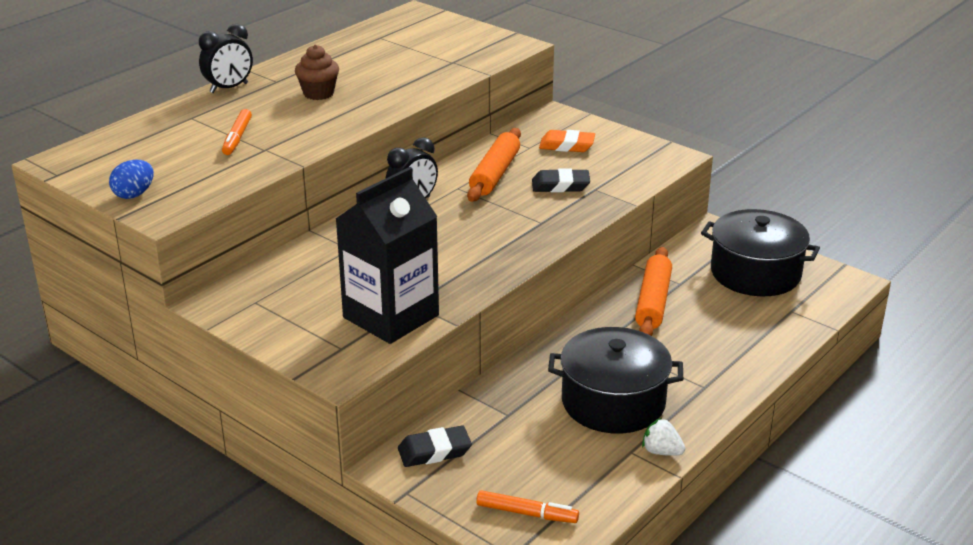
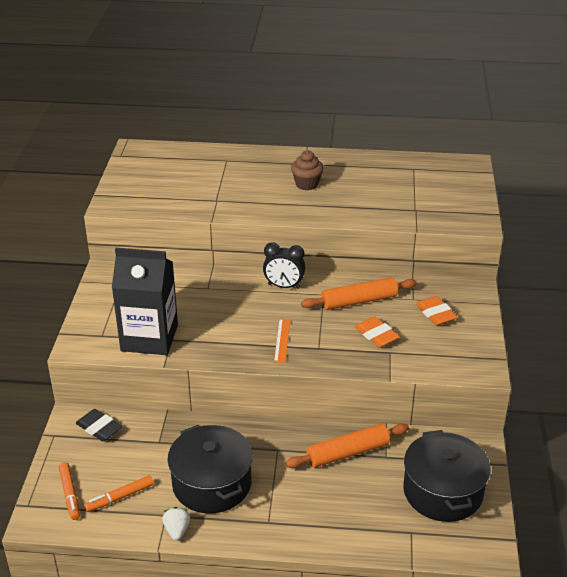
camera: 55 degrees right, 5 degrees up
blue egg [109,159,154,199] -> none
black clock [199,24,253,93] -> none
orange marker [222,109,252,155] -> orange marker moved to [84,475,154,512]
black eraser [532,168,590,192] -> orange eraser [355,316,400,347]
none -> orange ruler [274,319,290,363]

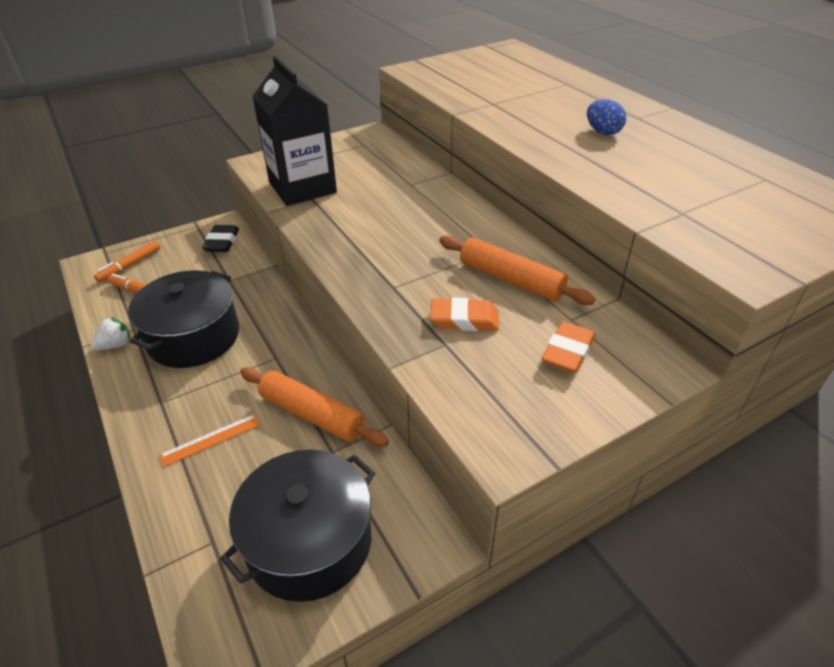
camera: 55 degrees right, 5 degrees up
black clock [263,242,306,289] -> none
orange ruler [274,319,290,363] -> orange ruler moved to [159,414,261,467]
brown cupcake [291,150,324,190] -> blue egg [587,99,626,135]
orange eraser [355,316,400,347] -> orange eraser turned 75 degrees clockwise [430,297,499,331]

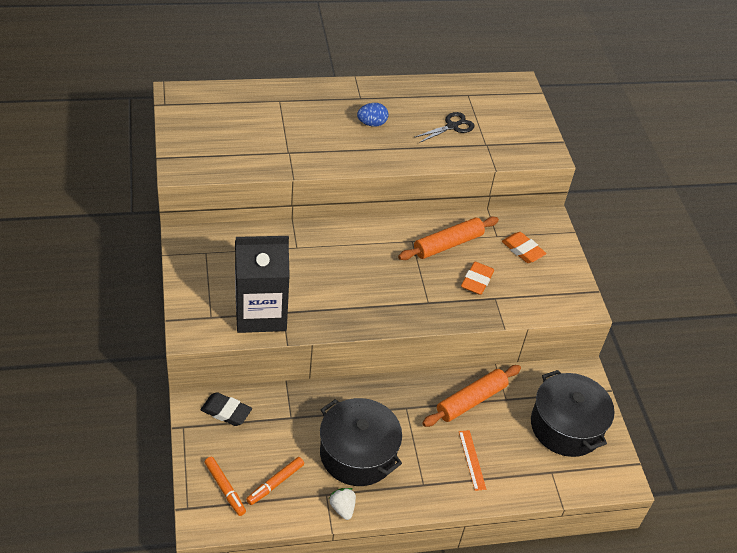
camera: 75 degrees left, 5 degrees up
none -> black scissors [415,112,475,143]

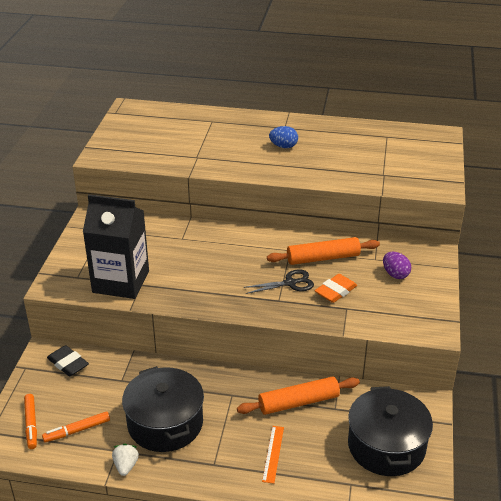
camera: 25 degrees right, 10 degrees down
black scissors [415,112,475,143] -> black scissors moved to [243,269,314,294]
orange eraser [502,232,547,263] -> purple egg [383,252,411,279]

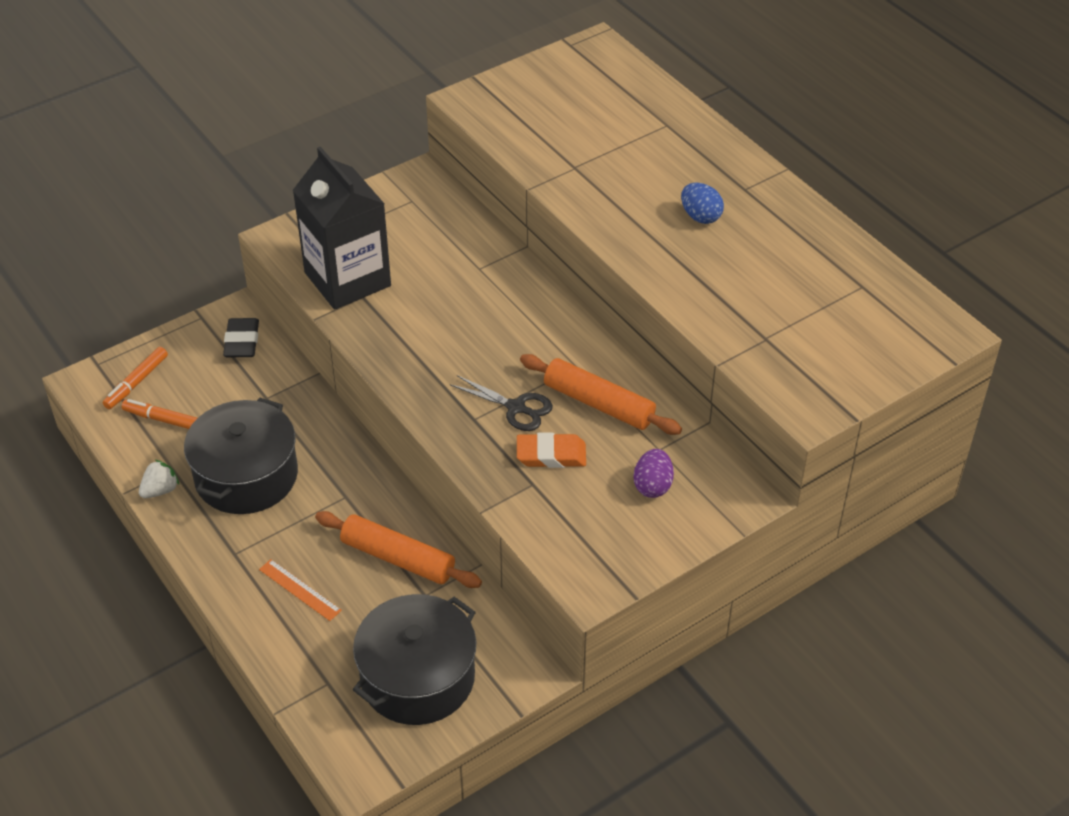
camera: 45 degrees right, 10 degrees up
orange ruler [262,426,284,484] -> orange ruler turned 75 degrees clockwise [259,559,342,621]

